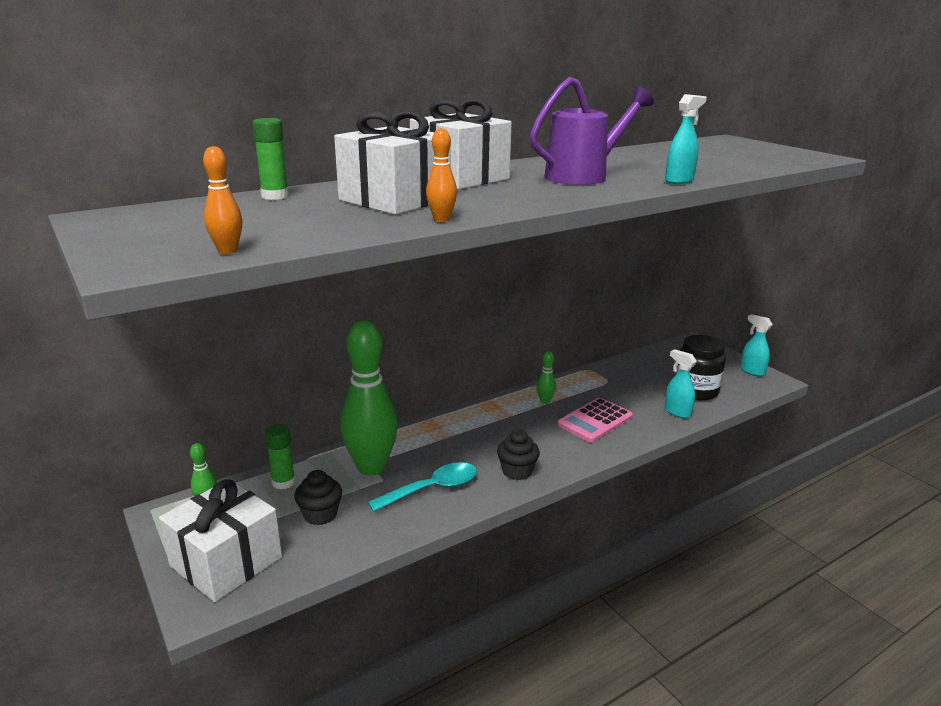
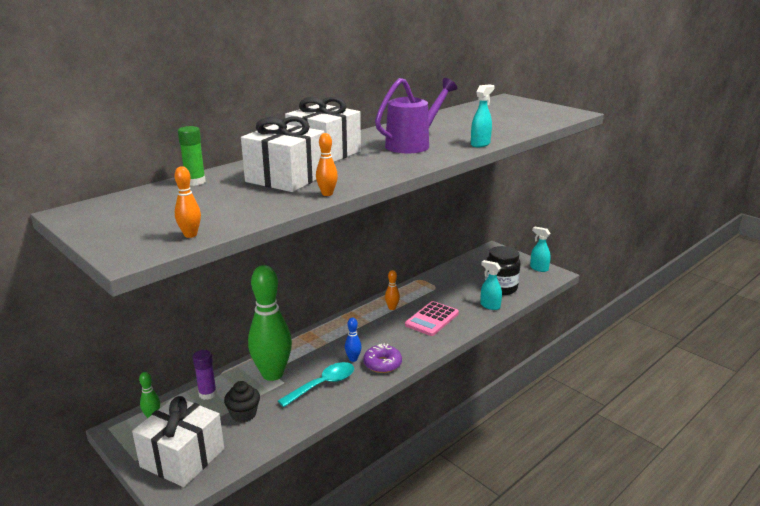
camera: 10 degrees left, 0 degrees up
green glue stick [265,424,295,489] -> purple glue stick [193,350,217,400]
black cupcake [497,430,540,480] -> purple donut [363,343,402,373]
green bowling pin [536,351,556,404] -> orange bowling pin [385,270,400,310]
none -> blue bowling pin [345,317,361,362]

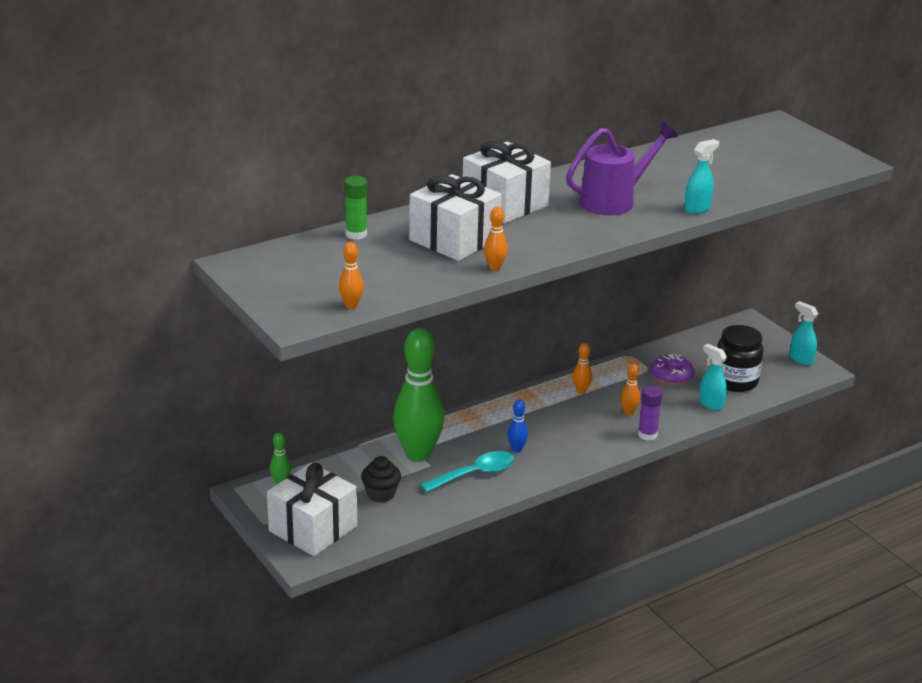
camera: 10 degrees right, 5 degrees up
purple glue stick [193,350,217,400] -> purple glue stick moved to [638,385,662,441]
purple donut [363,343,402,373] -> purple donut moved to [650,354,694,385]
pink calculator [405,301,459,336] -> orange bowling pin [620,364,640,415]

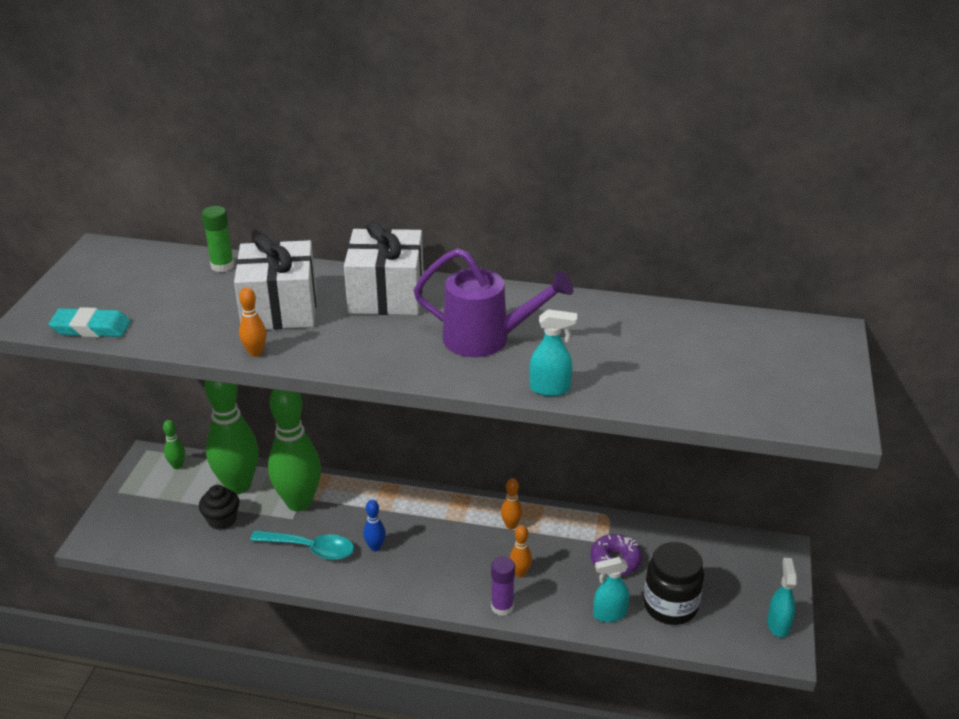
camera: 45 degrees right, 5 degrees up
white gift [267,463,357,556] -> none
orange bowling pin [339,242,364,309] -> turquoise eraser [48,307,131,337]
turquoise spray bottle [699,344,727,411] -> turquoise spray bottle turned 105 degrees counterclockwise [593,557,629,622]
none -> green bowling pin [205,380,259,494]

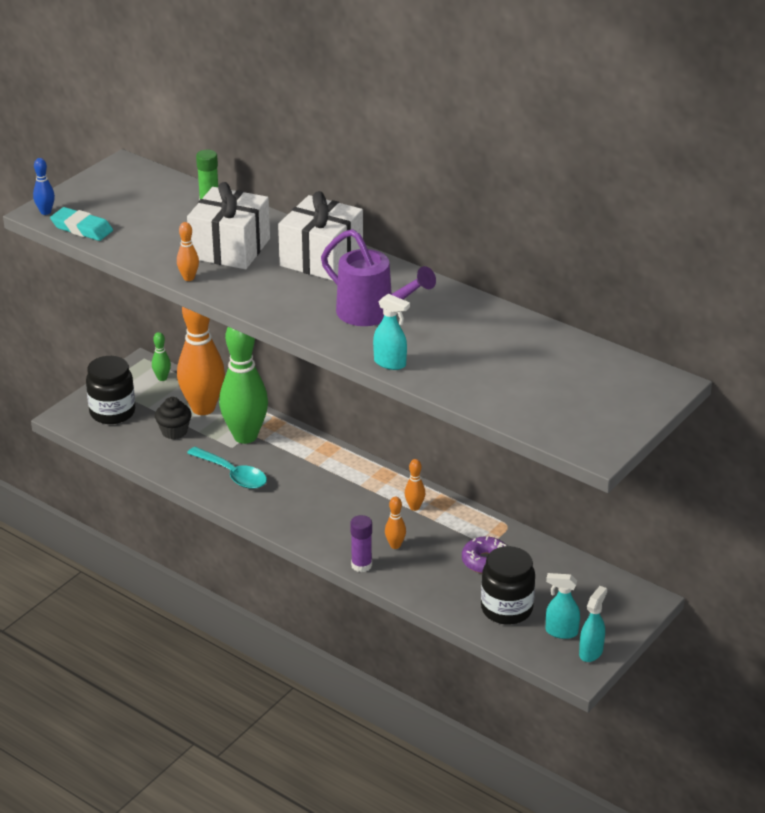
camera: 25 degrees right, 0 degrees up
green bowling pin [205,380,259,494] -> orange bowling pin [177,307,225,415]
blue bowling pin [363,500,386,551] -> blue bowling pin moved to [33,158,55,215]
turquoise spray bottle [593,557,629,622] -> turquoise spray bottle moved to [546,573,580,639]
none -> black jar [86,356,135,424]

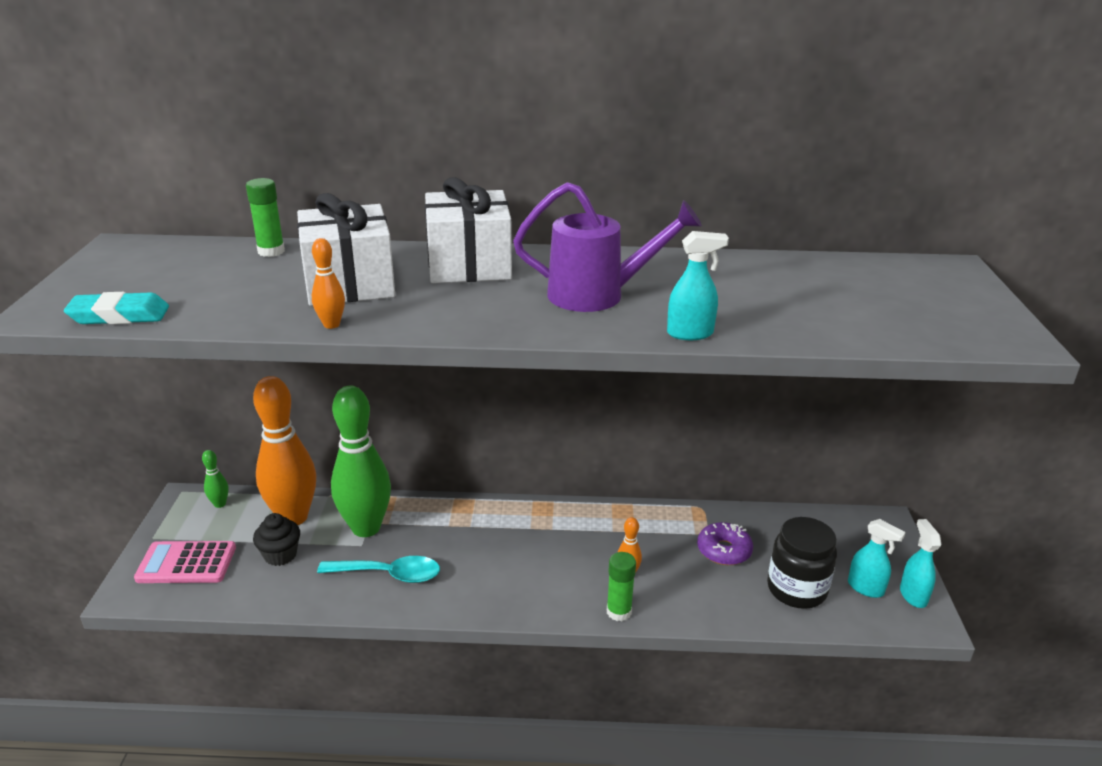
camera: 35 degrees left, 5 degrees down
blue bowling pin [33,158,55,215] -> none
black jar [86,356,135,424] -> pink calculator [134,541,236,583]
purple glue stick [350,515,372,572] -> green glue stick [607,552,636,621]
orange bowling pin [405,459,425,511] -> none
turquoise spray bottle [546,573,580,639] -> turquoise spray bottle turned 120 degrees counterclockwise [848,519,906,598]

